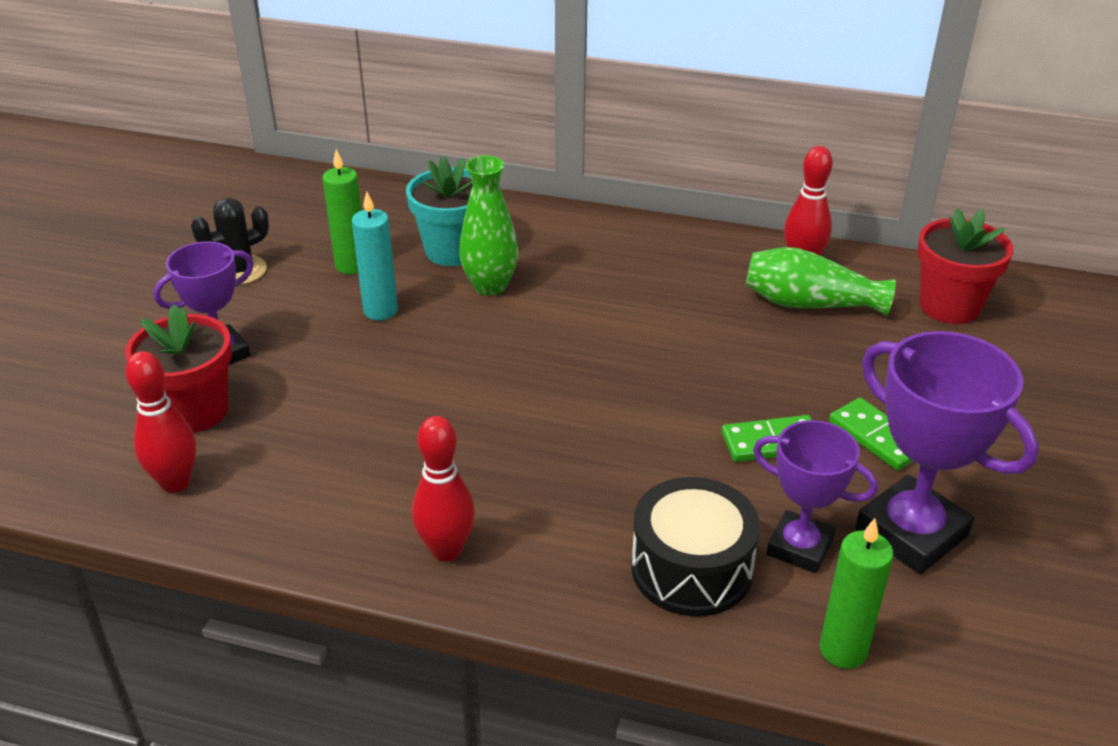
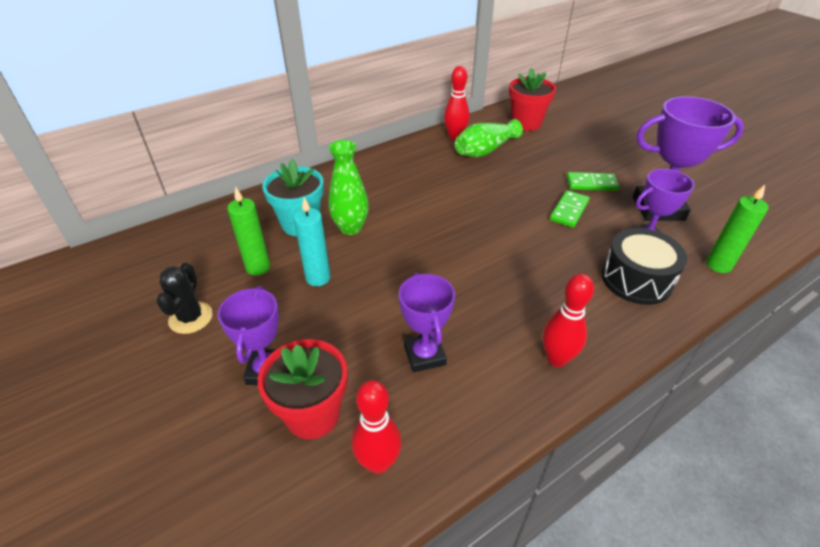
camera: 50 degrees left, 5 degrees up
none -> purple trophy [399,273,455,372]

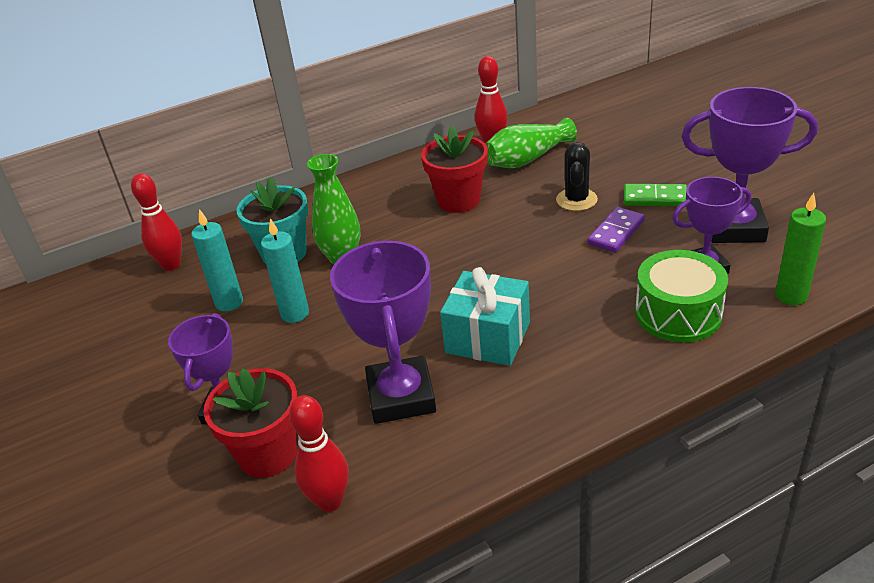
camera: 10 degrees right, 5 degrees down
black cactus [156,263,213,334] -> black cactus moved to [556,142,598,211]
green candle [227,186,270,276] -> turquoise candle [191,209,243,311]
purple trophy [399,273,455,372] -> purple trophy [330,241,436,424], size x1.55
red flower pot [509,68,556,131] -> red flower pot moved to [421,126,488,213]
red bowling pin [542,274,594,367] -> red bowling pin moved to [131,173,182,271]
green domino [550,190,590,228] -> purple domino [587,207,645,253]
black drum [602,228,687,305] -> green drum [635,250,728,342]
none -> turquoise gift [440,267,530,366]

